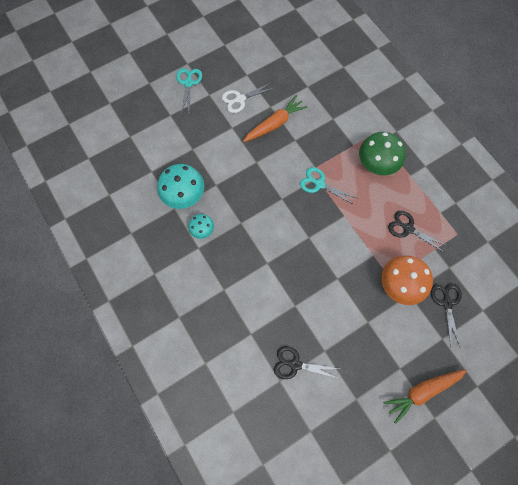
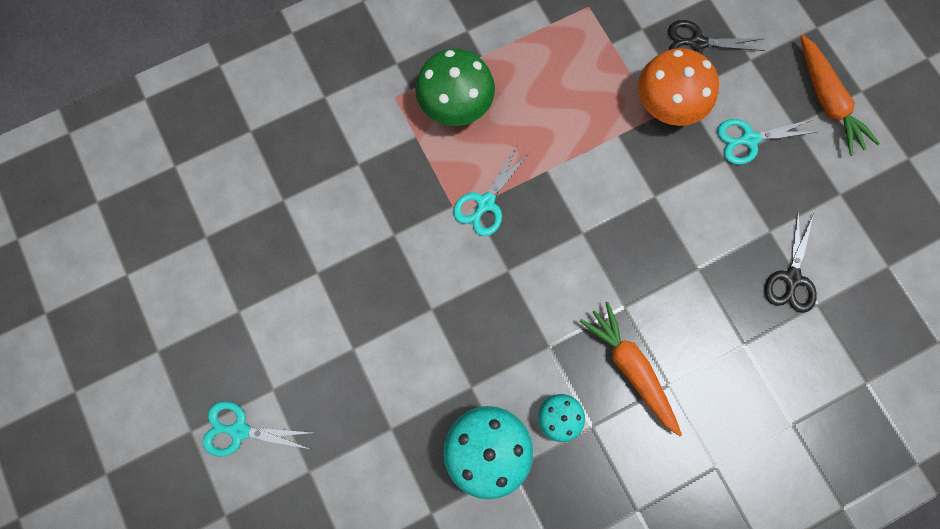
camera: 85 degrees left, 5 degrees up
white scissors [222,82,274,113] -> none
orange carrot [243,95,308,142] -> orange carrot moved to [580,302,682,436]
black scissors [388,211,448,253] -> none
none -> turquoise scissors [717,119,816,165]

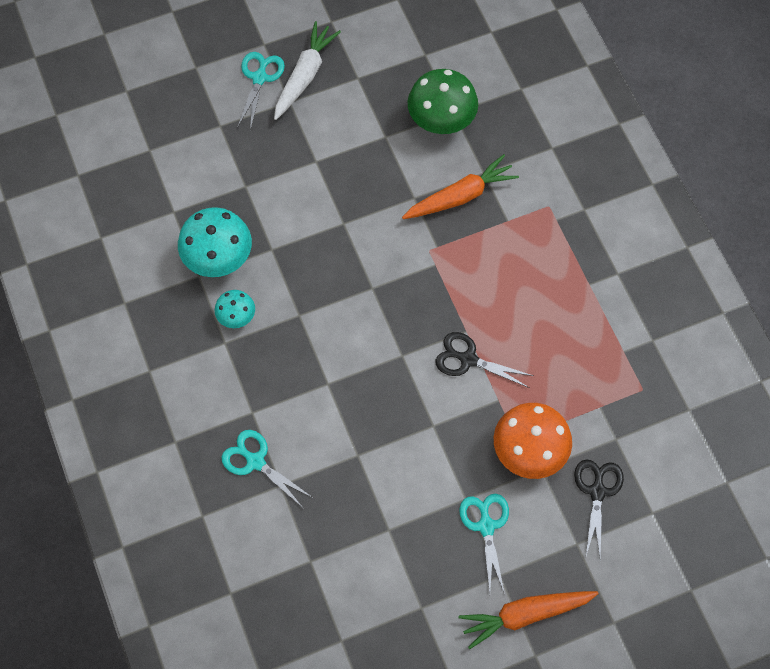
camera: 95 degrees right, 10 degrees down
green mushroom [415,48,495,126] -> green mushroom moved to [408,69,478,134]
turquoise scissors [453,144,529,236] -> turquoise scissors moved to [222,430,313,509]
orange carrot [580,302,682,436] -> orange carrot moved to [402,154,519,219]
black scissors [765,210,817,313] -> black scissors moved to [436,332,534,388]
none -> white carrot [274,21,341,120]

